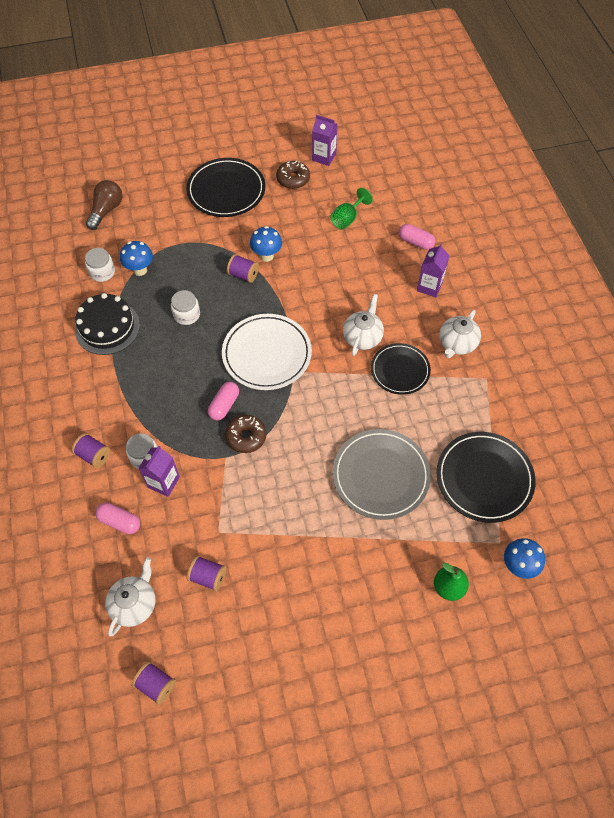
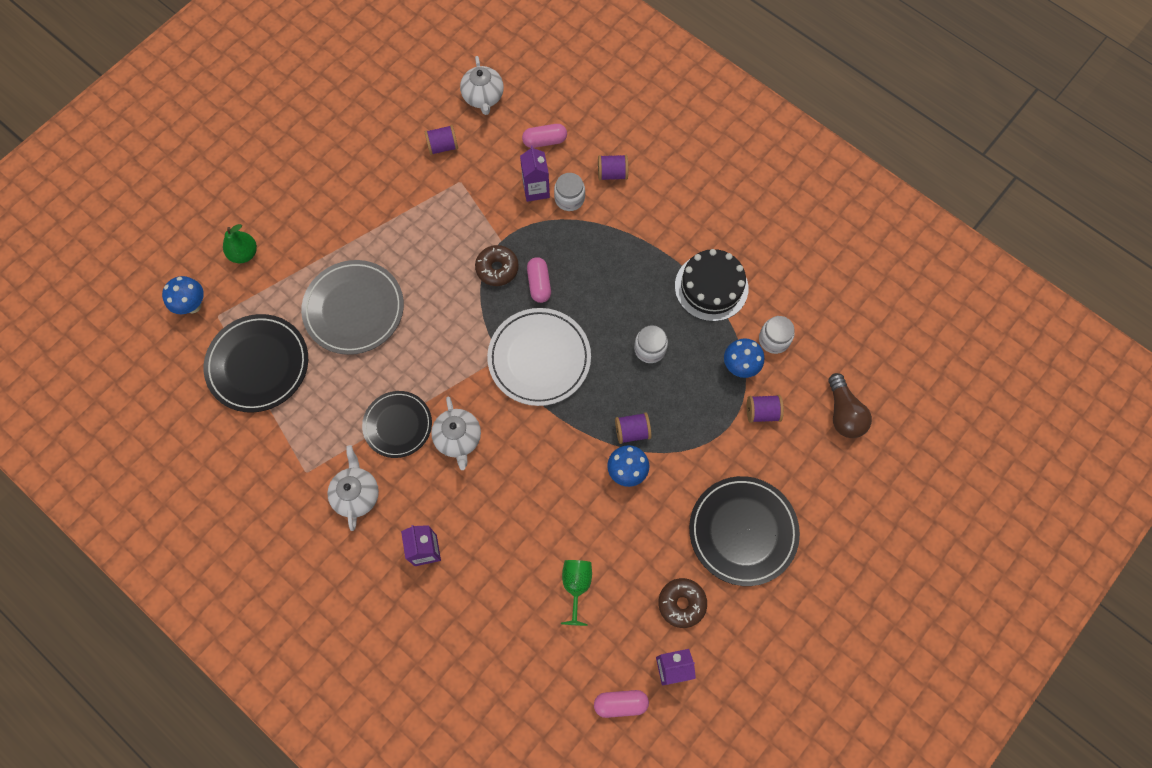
camera: 145 degrees right, 10 degrees up
purple spool [132,661,176,705] -> purple spool moved to [747,395,784,423]
pink capsule [399,224,435,250] -> pink capsule moved to [594,690,649,718]

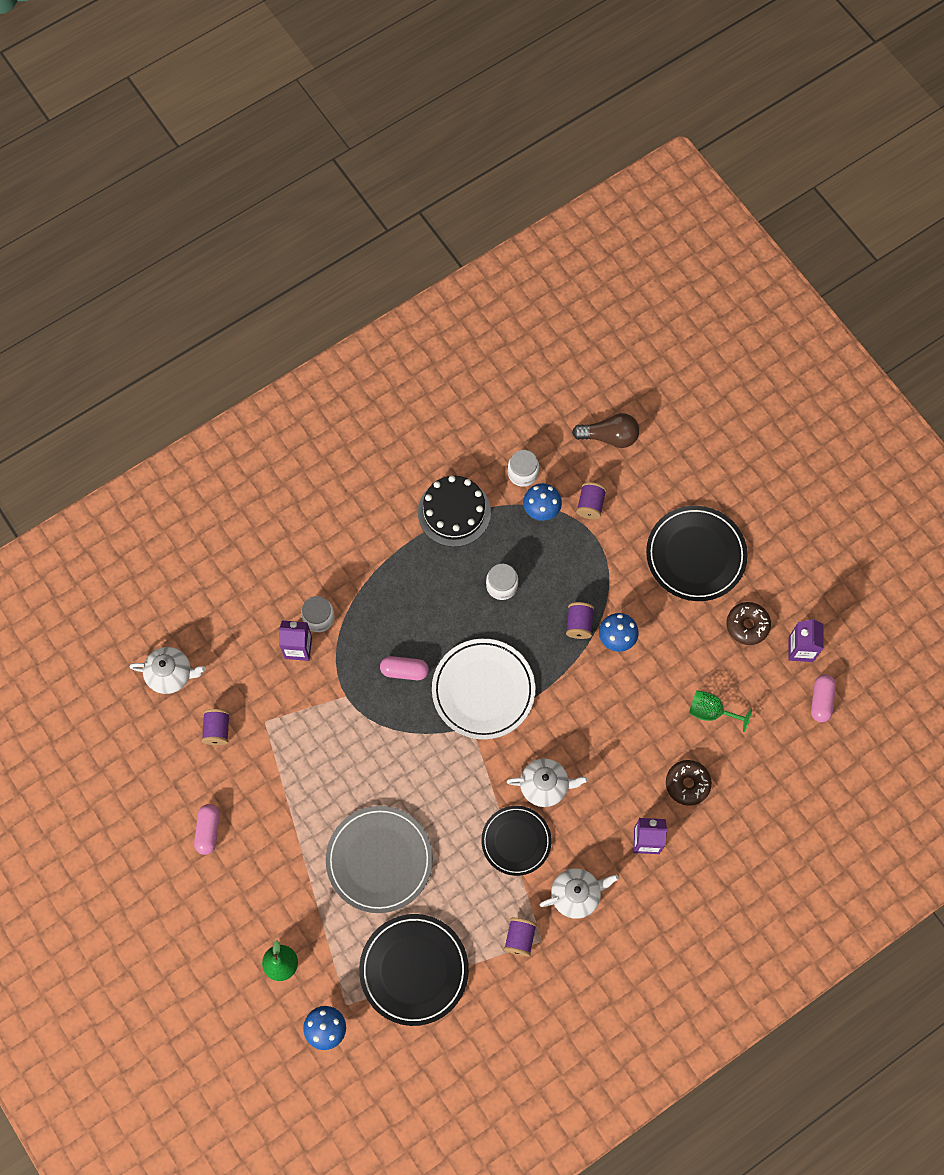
camera: 75 degrees left, 0 degrees up
white teapot [327,445,379,531] -> white teapot turned 150 degrees clockwise [540,868,619,919]
brown donut [475,245,519,286] -> brown donut moved to [666,760,712,806]
pink capsule [522,124,567,148] -> pink capsule moved to [194,804,220,855]
purple spool [598,154,628,181] -> purple spool moved to [504,918,537,956]

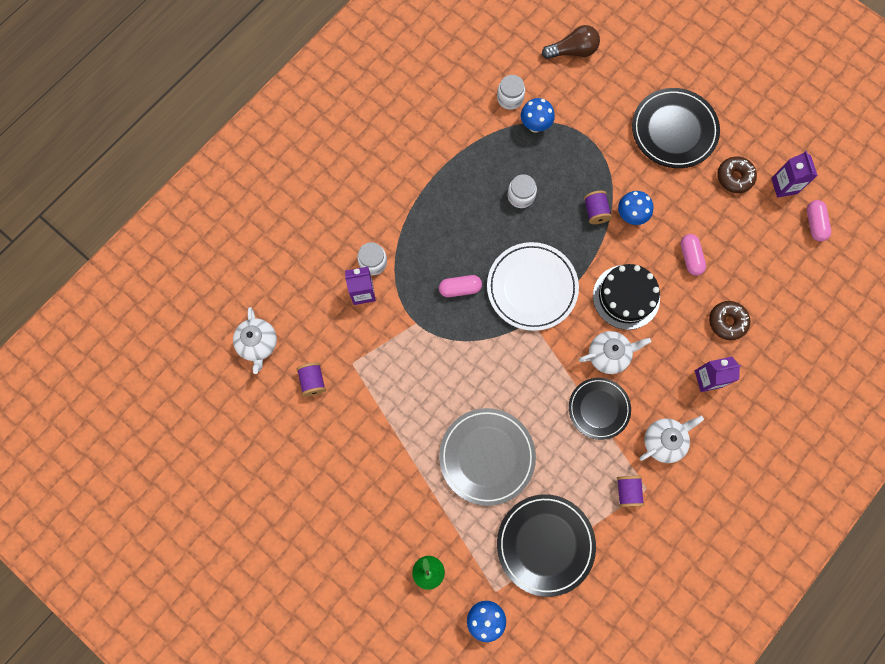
camera: 15 degrees left, 5 degrees up
white teapot [130,647,206,694] -> white teapot turned 90 degrees clockwise [233,307,277,374]
pink capsule [194,804,220,855] -> pink capsule moved to [680,234,706,276]
black cake [418,476,491,547] -> black cake moved to [593,264,660,330]
purple spool [576,482,607,519] -> none
green goblet [689,690,752,732] -> none

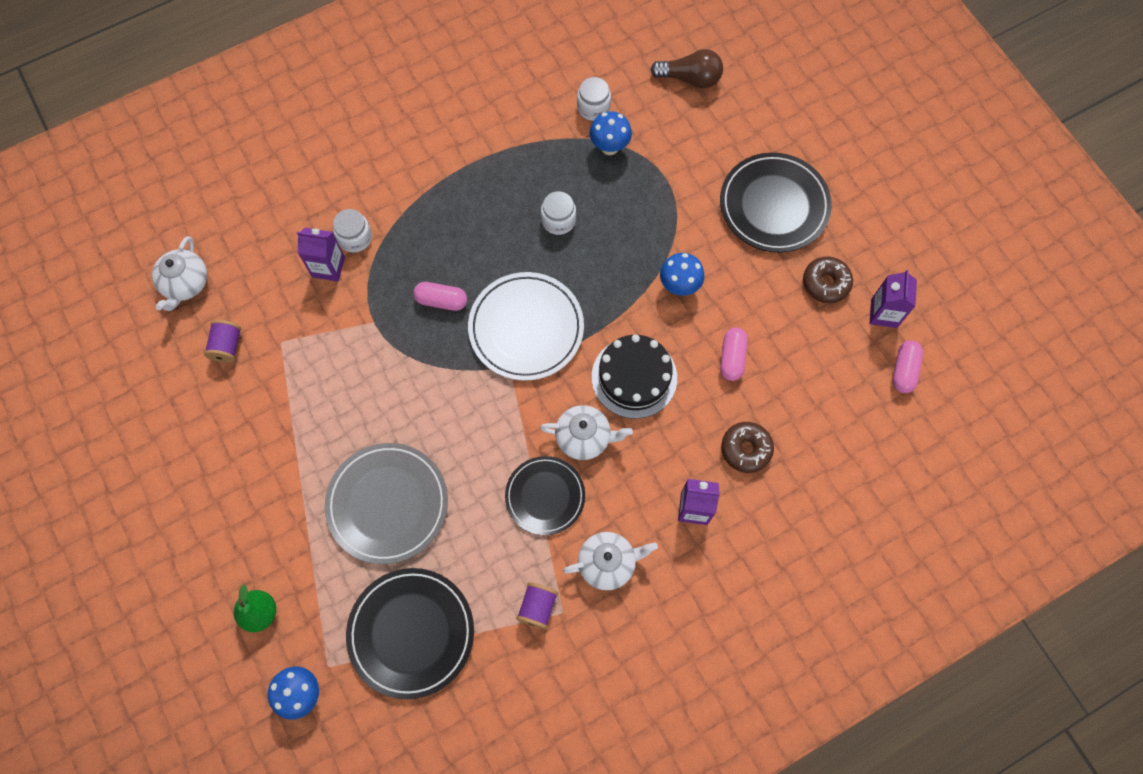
camera: 20 degrees right, 5 degrees down
purple spool [584,191,612,224] -> none

